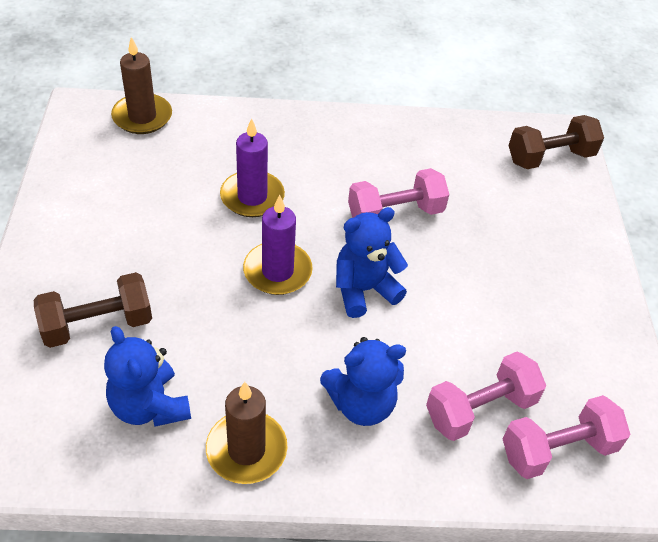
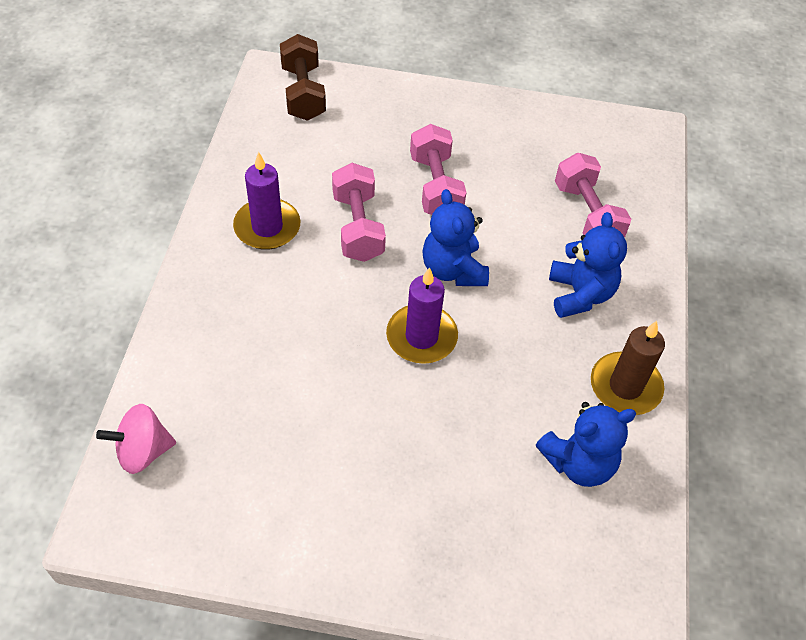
camera: 80 degrees left, 5 degrees up
brown dumbbell [34,272,152,348] -> none
brown candle [111,37,172,134] -> pink spinning top [96,404,176,474]
purple candle [220,118,285,217] -> purple candle moved to [233,152,300,250]
pink dumbbell [503,395,630,479] -> pink dumbbell moved to [410,124,466,215]

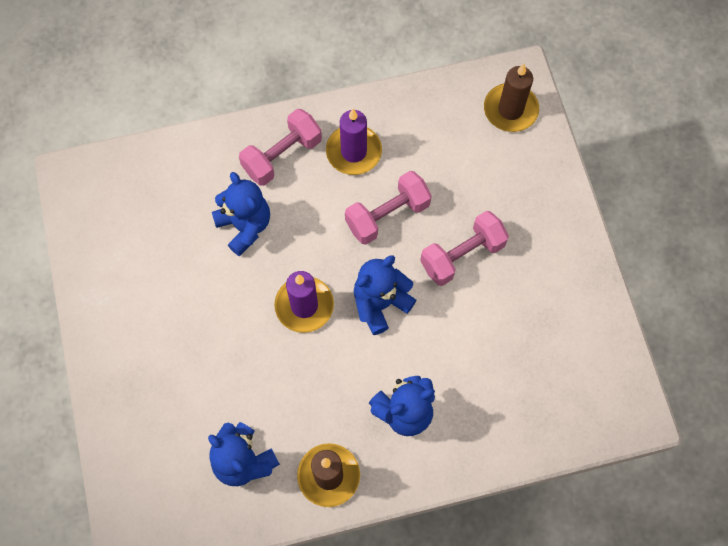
camera: 70 degrees right, 15 degrees up
pink spinning top [96,404,176,474] -> none
brown dumbbell [280,34,326,121] -> brown candle [484,64,539,132]
pink dumbbell [555,153,631,238] -> pink dumbbell moved to [239,109,322,186]
none -> blue teddy bear [212,172,270,256]

